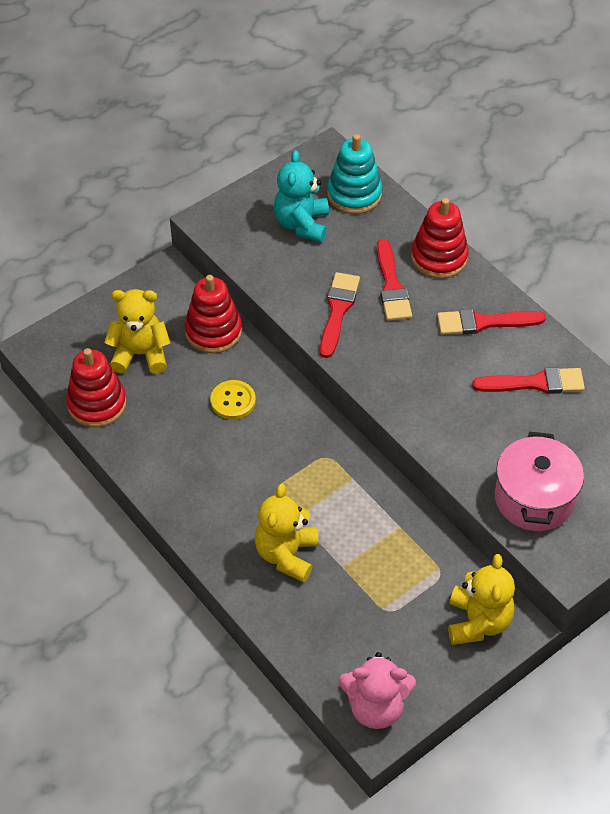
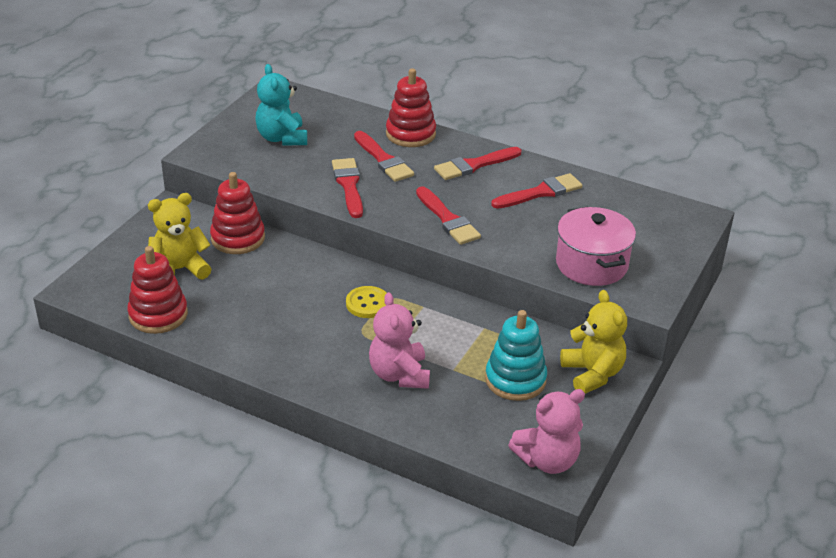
camera: 25 degrees left, 15 degrees down
yellow button [211,380,256,419] -> yellow button moved to [346,286,386,318]
yellow teddy bear [255,484,318,582] -> pink teddy bear [369,292,430,389]
turquoise stacking toy [327,134,382,214] -> turquoise stacking toy moved to [485,310,547,401]
none -> red brush [416,186,481,245]

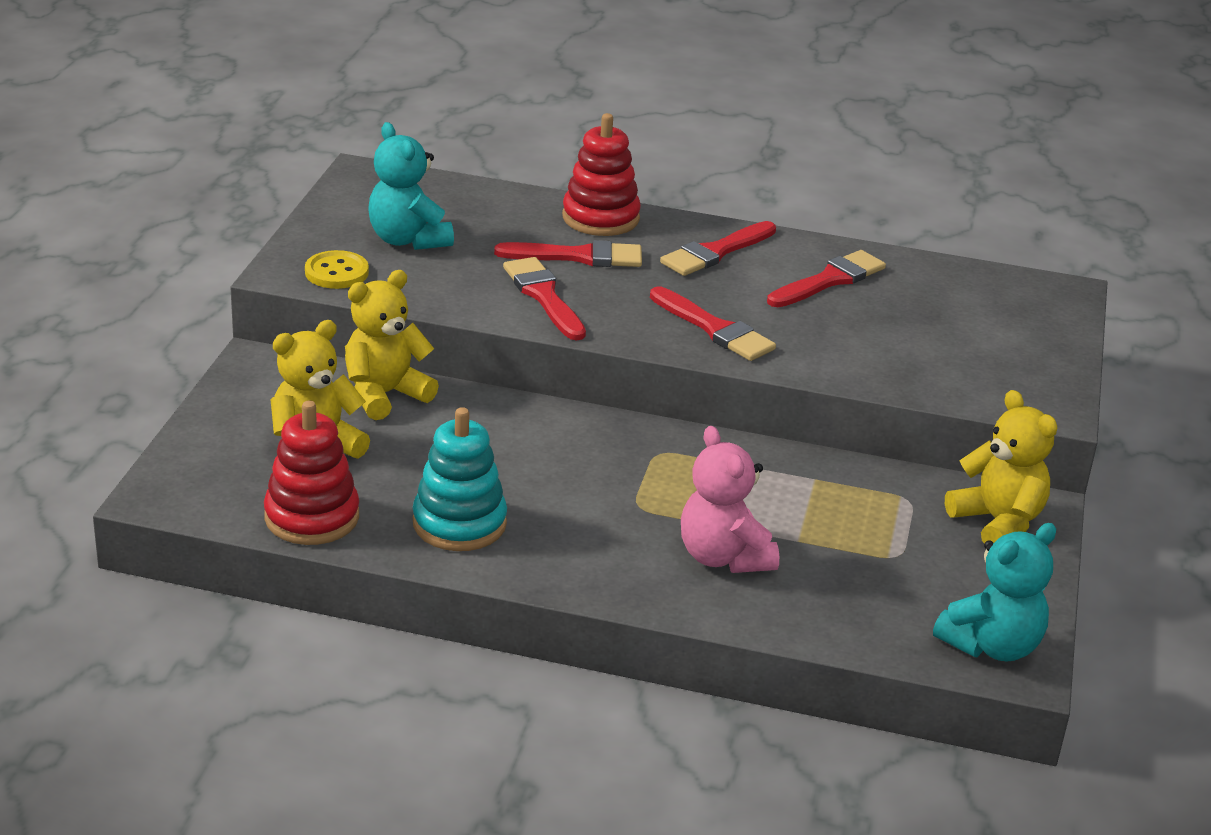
camera: 15 degrees left, 5 degrees down
red stacking toy [210,172,265,254] -> yellow teddy bear [345,270,439,420]
yellow button [346,286,386,318] -> yellow button moved to [305,250,369,289]
red brush [354,131,414,182] -> red brush turned 45 degrees counterclockwise [494,240,642,267]
turquoise stacking toy [485,310,547,401] -> turquoise stacking toy moved to [413,407,507,551]
pink teddy bear [508,389,585,474] -> turquoise teddy bear [933,523,1056,661]
pink pot [556,207,636,286] -> none

